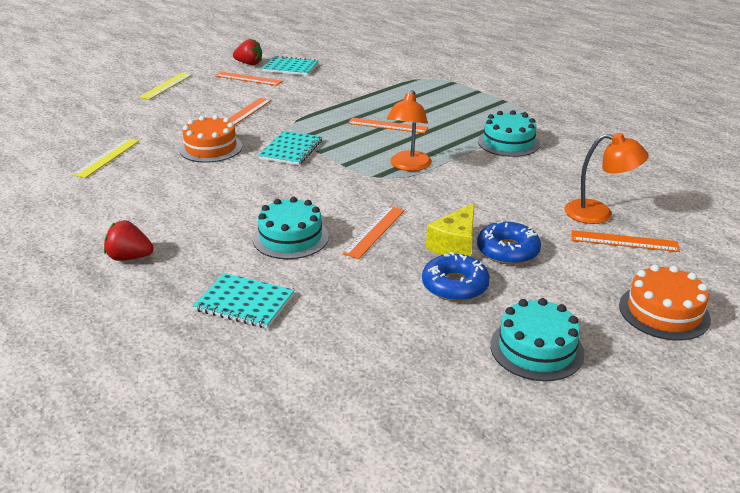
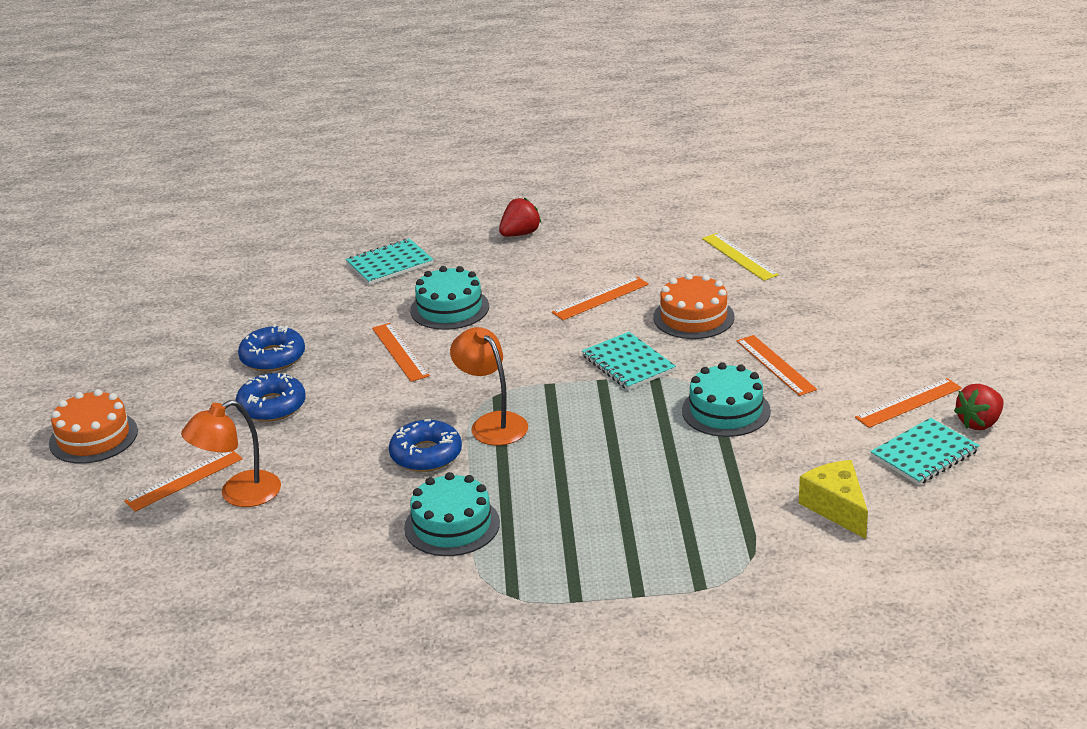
camera: 130 degrees right, 0 degrees up
yellow ruler [139,73,192,100] -> none
orange ruler [348,117,428,133] -> orange ruler moved to [552,276,649,320]
yellow cheese [426,203,474,257] -> yellow cheese moved to [799,460,868,539]
turquoise cake [490,298,585,381] -> turquoise cake moved to [682,362,771,437]
none -> blue donut [389,419,462,472]

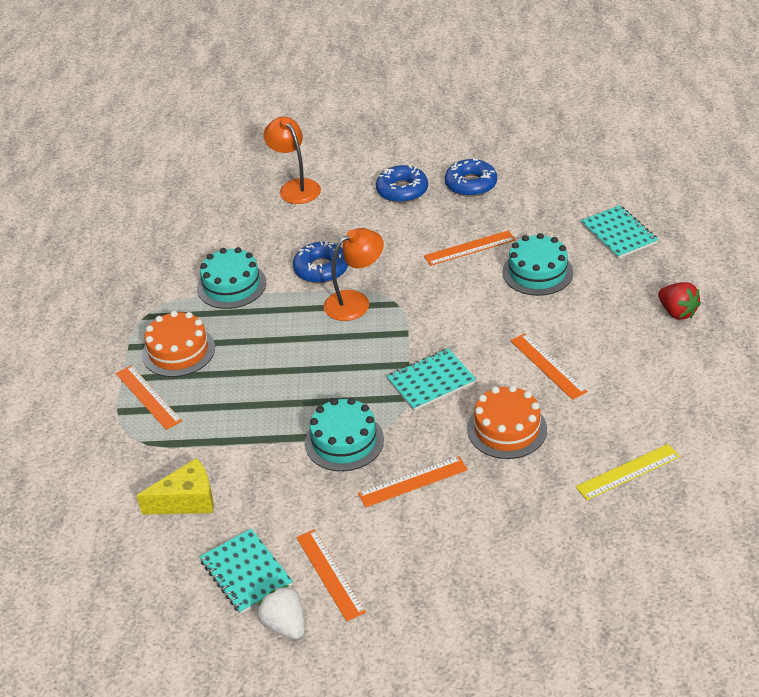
camera: 95 degrees right, 10 degrees up
orange cake [49,389,138,464] -> orange cake moved to [142,311,215,377]
orange ruler [124,451,243,512] -> orange ruler moved to [116,365,182,430]
red strawberry [954,384,1004,430] -> white strawberry [257,585,305,639]

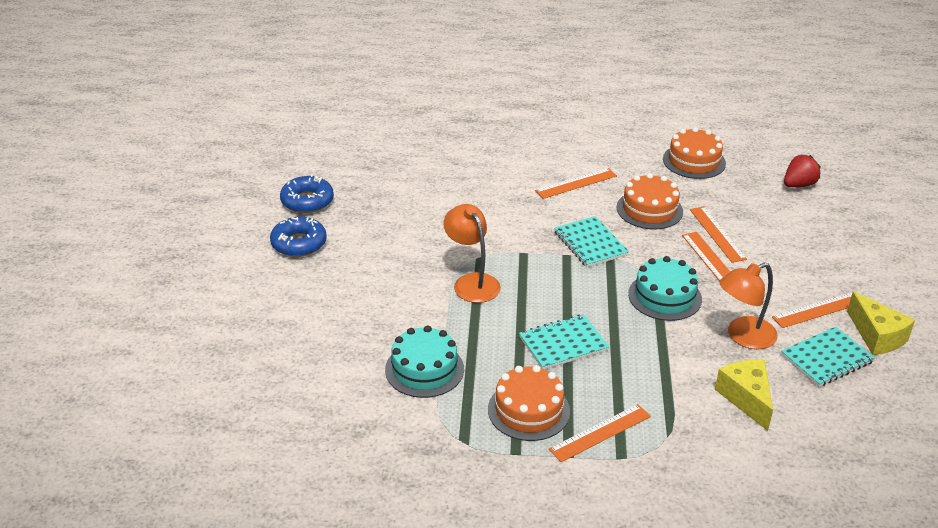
camera: 90 degrees left, 5 degrees down
white strawberry [257,585,305,639] -> yellow cheese [847,291,915,355]
orange lamp [264,117,321,204] -> orange lamp moved to [719,262,778,349]
blue donut [293,241,348,283] -> none
orange ruler [424,230,516,266] -> orange ruler moved to [690,206,747,263]
turquoise cake [503,233,573,296] -> none
yellow ruler [575,444,680,500] -> orange cake [663,127,726,179]
turquoise notebook [581,205,658,259] -> turquoise notebook moved to [519,314,609,369]
red strawberry [658,282,701,320] -> red strawberry moved to [784,155,821,187]

